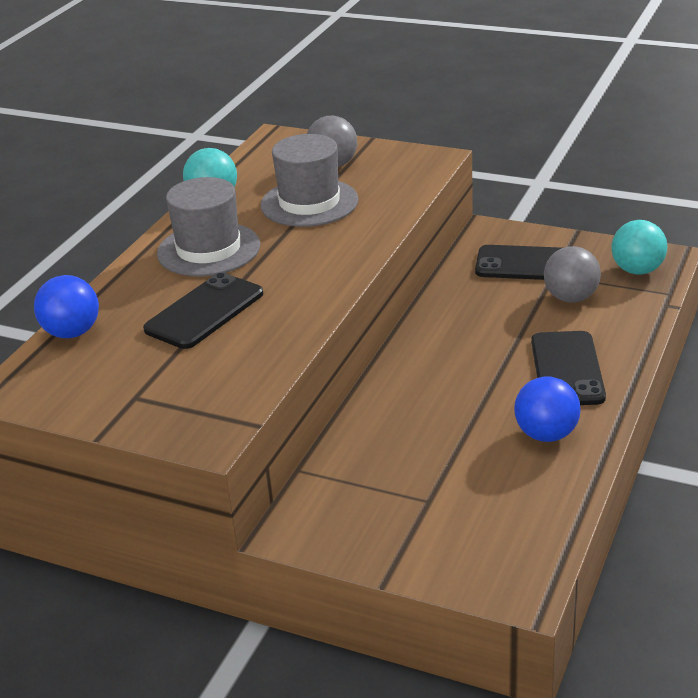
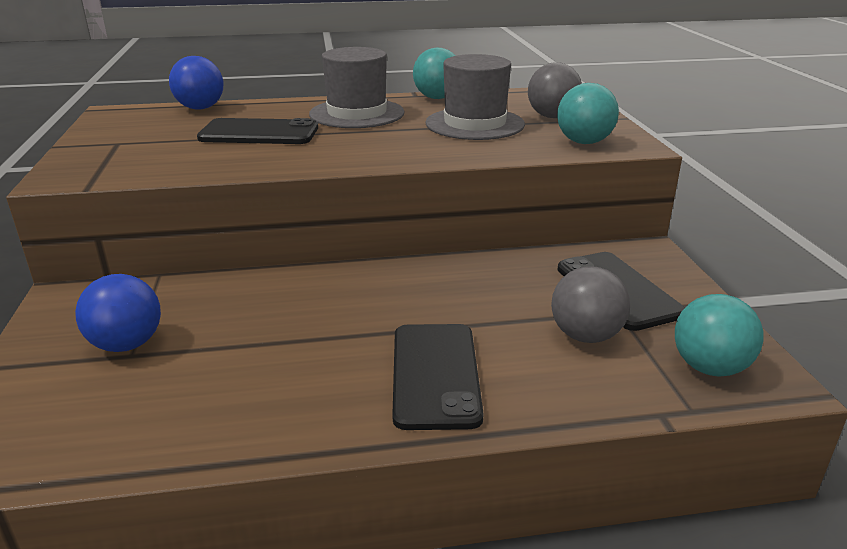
camera: 55 degrees right, 5 degrees down
blue ball [514,376,581,442] -> blue ball moved to [75,274,161,352]
black phone [531,331,606,405] -> black phone turned 60 degrees counterclockwise [392,324,484,430]
none -> turquoise ball [557,83,619,144]

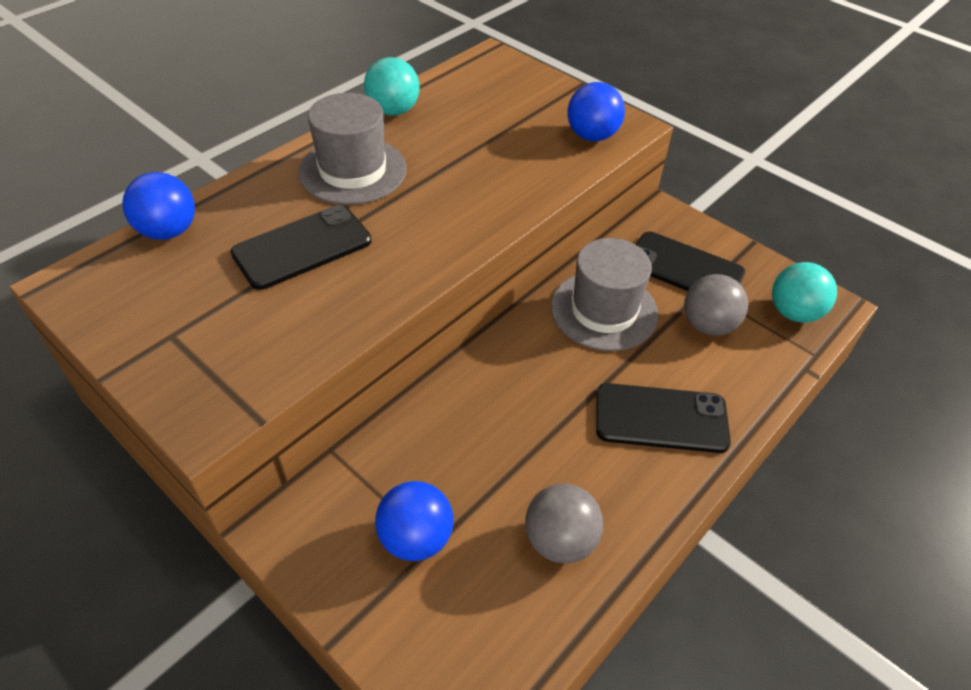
camera: 40 degrees left, 20 degrees up
black phone [392,324,484,430] -> black phone turned 45 degrees counterclockwise [596,383,731,453]
grey hat [425,54,525,140] -> grey hat moved to [551,238,658,351]
grey ball [528,62,582,118] -> grey ball moved to [525,484,603,564]
turquoise ball [557,83,619,144] -> blue ball [567,82,625,141]

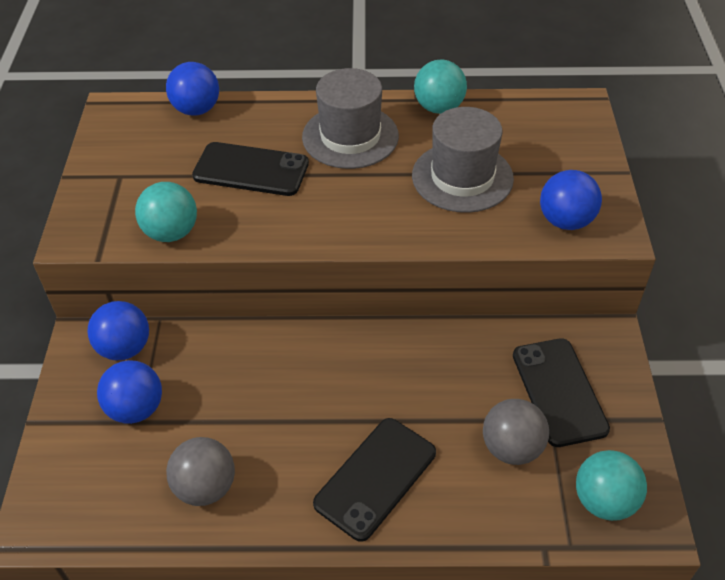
camera: 50 degrees right, 0 degrees up
grey hat [551,238,658,351] -> grey hat moved to [412,107,514,213]
black phone [596,383,731,453] -> black phone turned 75 degrees clockwise [313,418,436,542]
none -> blue ball [87,301,149,360]
none -> turquoise ball [135,182,197,242]

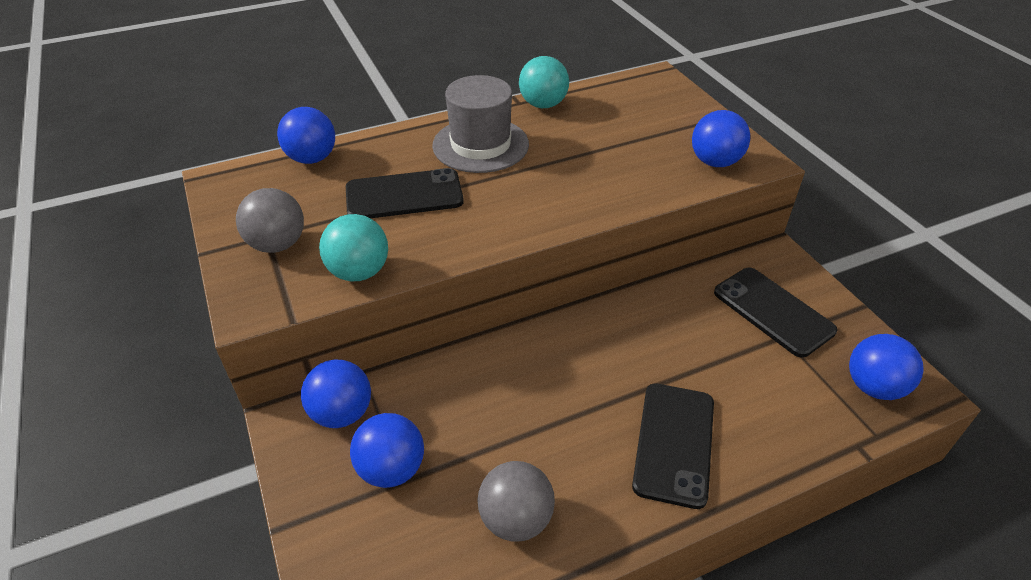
camera: 25 degrees left, 5 degrees down
grey hat [412,107,514,213] -> none
grey ball [483,399,549,465] -> grey ball moved to [236,188,304,253]
turquoise ball [576,450,647,521] -> blue ball [849,334,924,400]

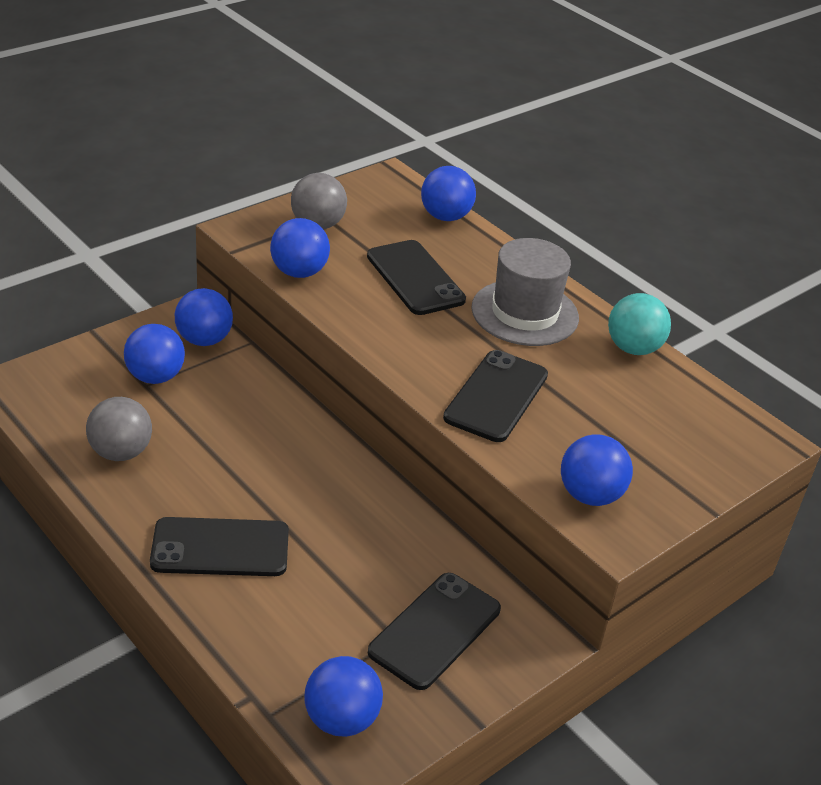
camera: 70 degrees right, 5 degrees down
turquoise ball [319,214,388,281] -> blue ball [270,218,330,278]
none -> black phone [443,350,548,442]

